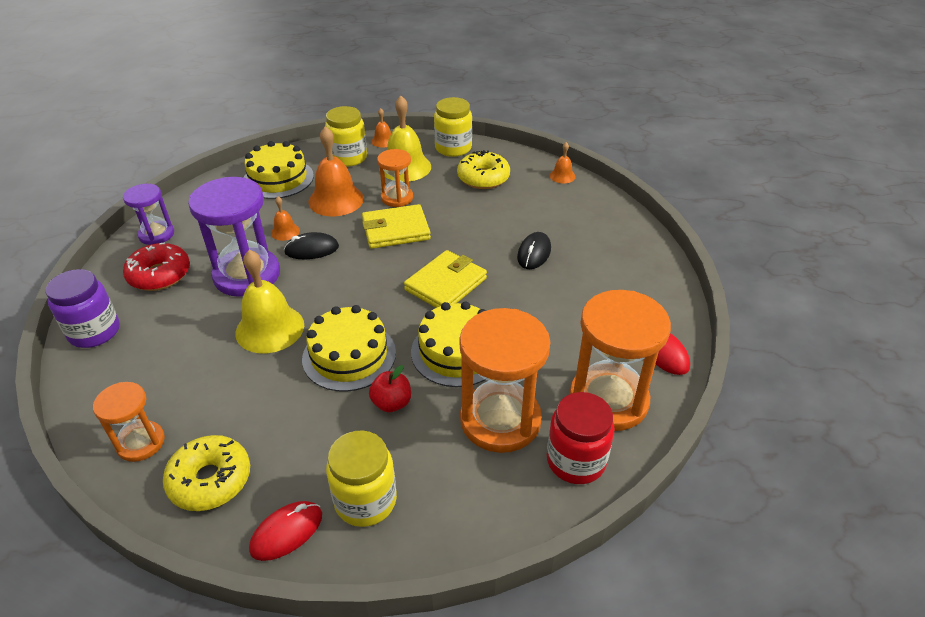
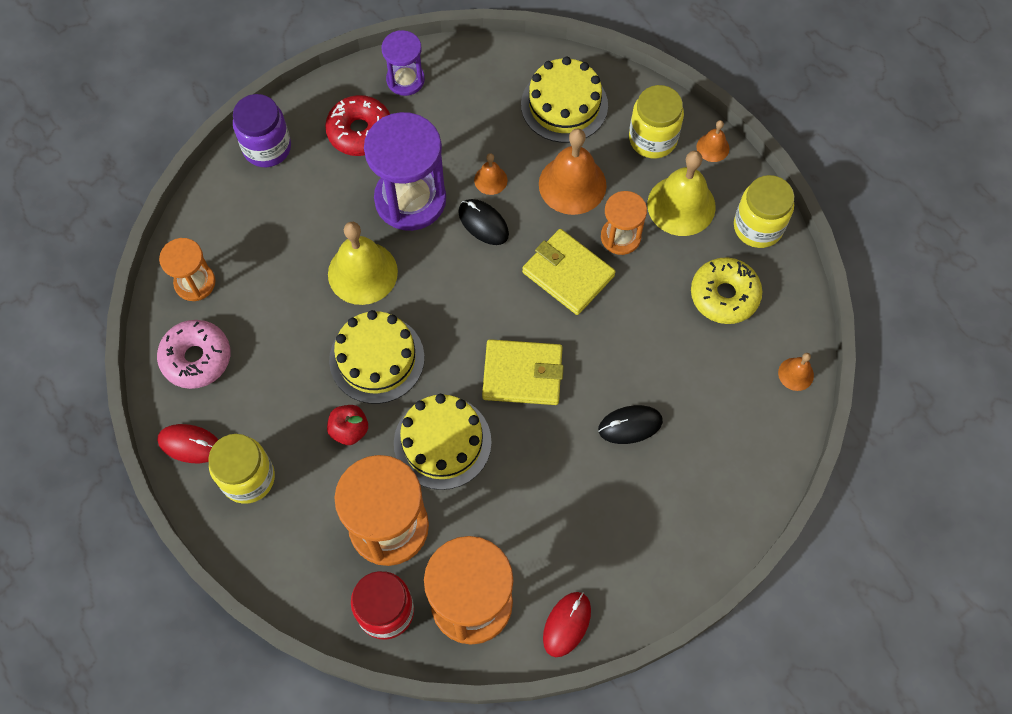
camera: 55 degrees right, 25 degrees up
yellow donut [163,435,250,511] -> pink donut [157,320,230,389]

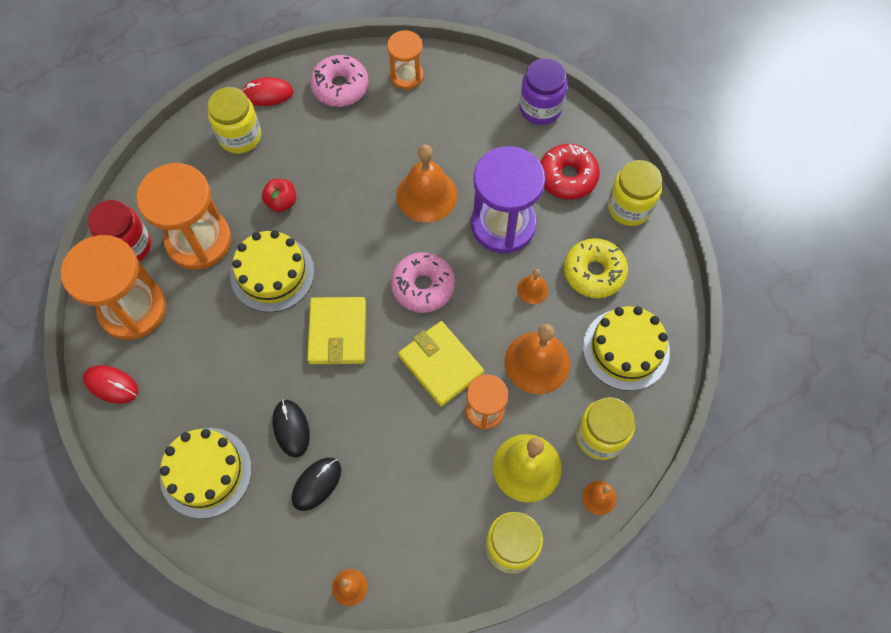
camera: 85 degrees right, 0 degrees up
red mouse [157,424,218,463] -> red mouse turned 75 degrees clockwise [242,77,293,106]
yellow bell [328,222,398,305] -> orange bell [397,144,457,223]
yellow cake [329,310,425,404] -> yellow cake moved to [160,428,252,519]
purple hourglass [382,30,425,96] -> yellow jar [608,160,662,226]
black mouse [458,199,509,245] -> black mouse moved to [292,458,341,511]
yellow wallet [522,229,616,315] -> yellow wallet turned 75 degrees counterclockwise [398,321,484,406]
yellow donut [691,257,763,324] -> yellow donut moved to [564,238,628,298]
none -> pink donut [391,252,455,313]

